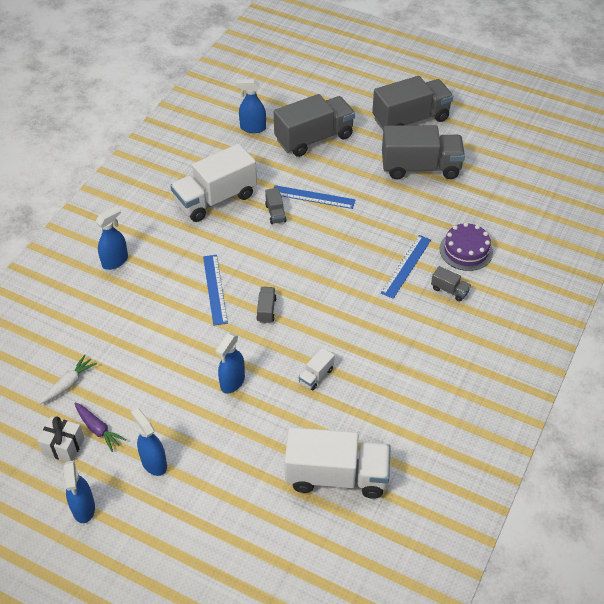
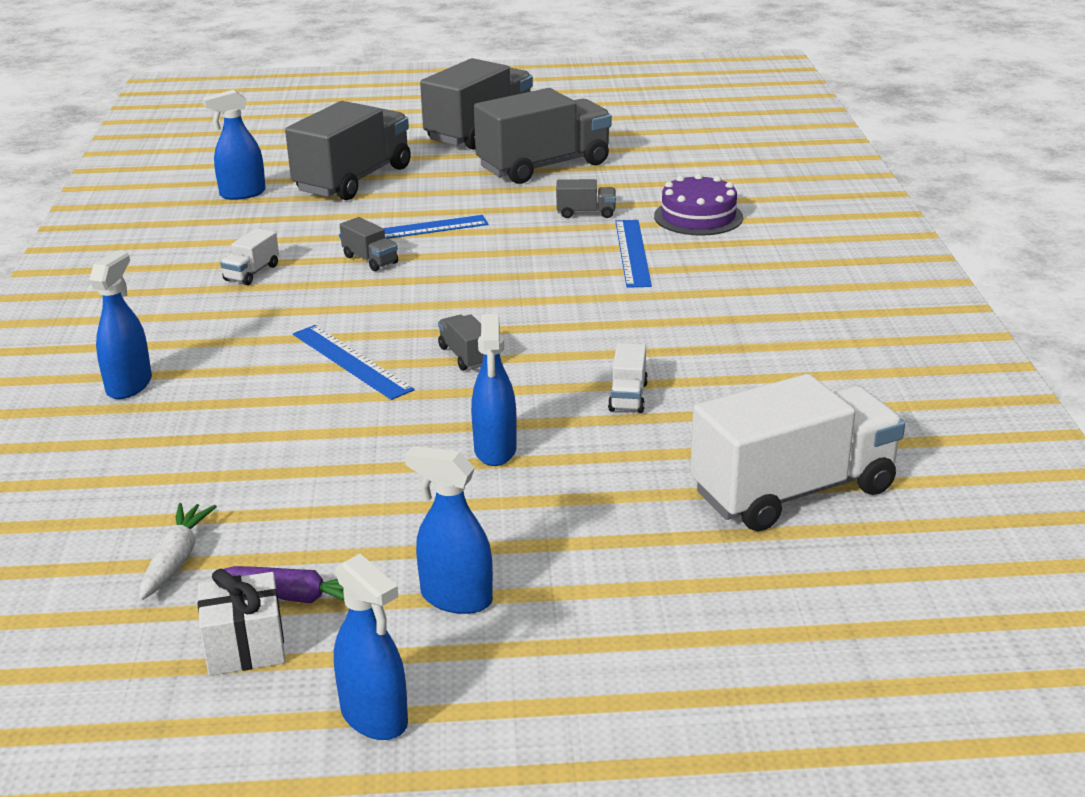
camera: 30 degrees left, 20 degrees down
white truck [170,143,257,222] -> white truck [220,228,279,285], size x0.42
grey truck [431,266,471,302] -> grey truck moved to [556,179,616,218]

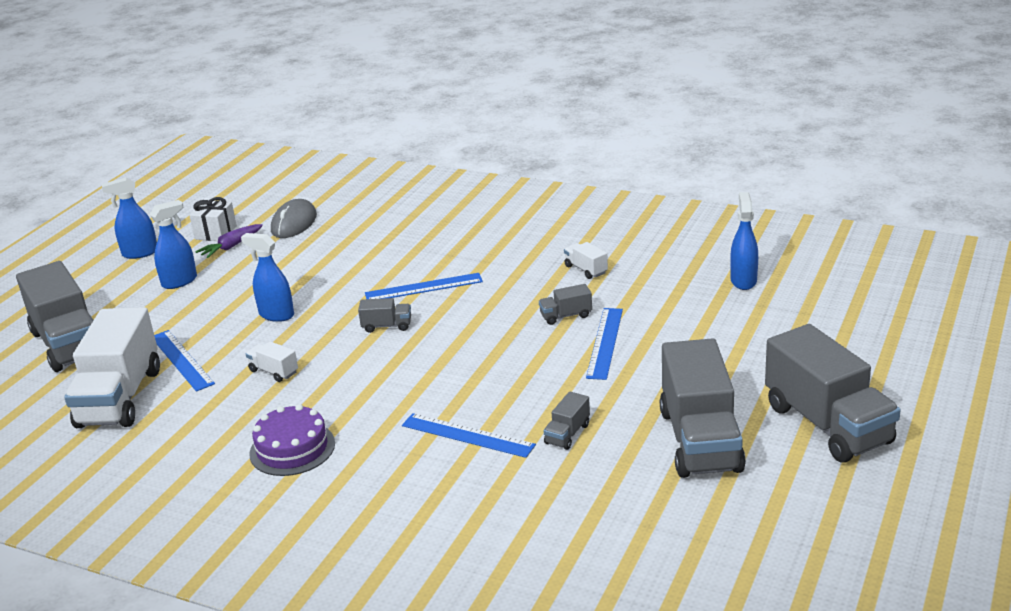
camera: 120 degrees right, 0 degrees up
blue spray bottle [89,251,152,399] -> none
white carrot [139,503,217,601] -> grey mouse [271,199,317,238]
grey truck [285,101,411,200] -> grey truck moved to [16,261,93,372]
purple cake [654,173,743,236] -> purple cake moved to [249,404,335,476]
none -> blue ruler [154,330,215,392]

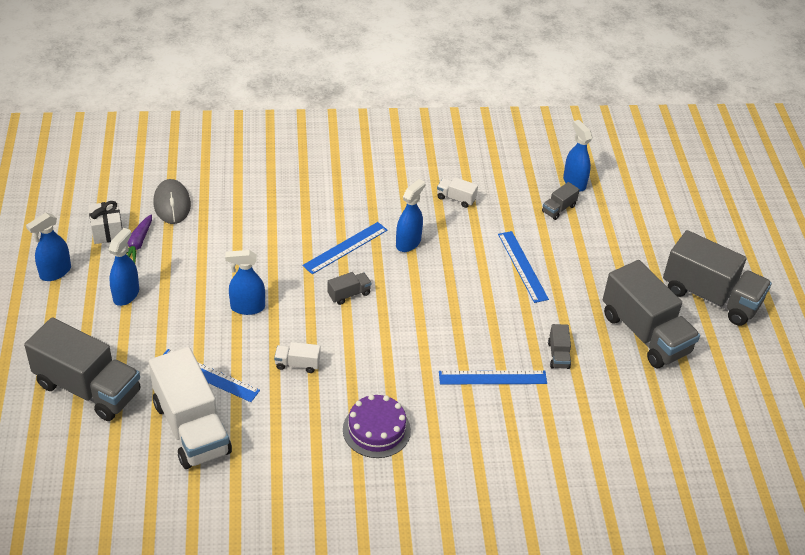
camera: 35 degrees left, 15 degrees up
grey truck [539,284,592,325] -> grey truck moved to [542,182,580,220]
none -> blue spray bottle [396,179,425,252]

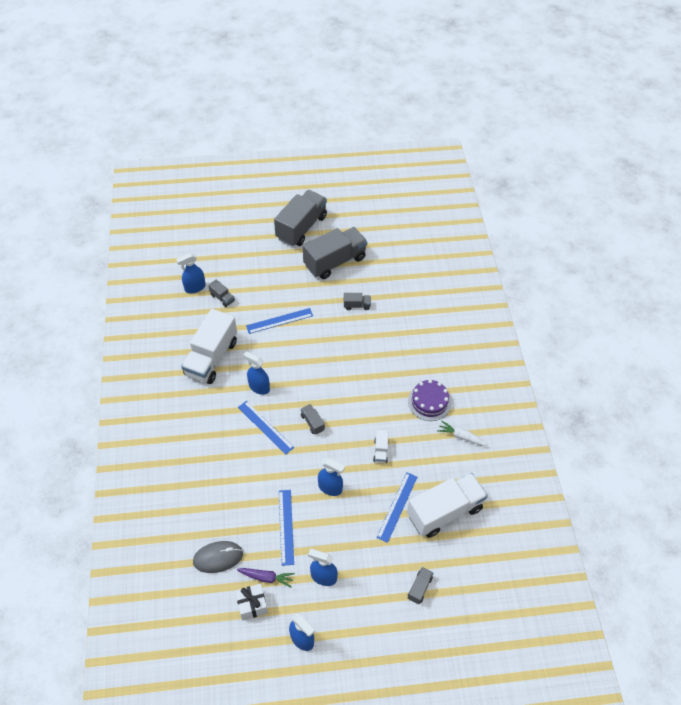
camera: 90 degrees left, 10 degrees up
grey truck [24,317,141,421] -> grey truck [408,567,433,604], size x0.42
blue spray bottle [225,250,265,315] -> blue spray bottle turned 60 degrees counterclockwise [318,458,345,496]
white truck [437,177,478,208] -> white truck [181,309,237,384], size x2.38
blue ruler [439,370,547,384] -> blue ruler moved to [279,490,294,566]
none -> white carrot [437,420,488,446]

